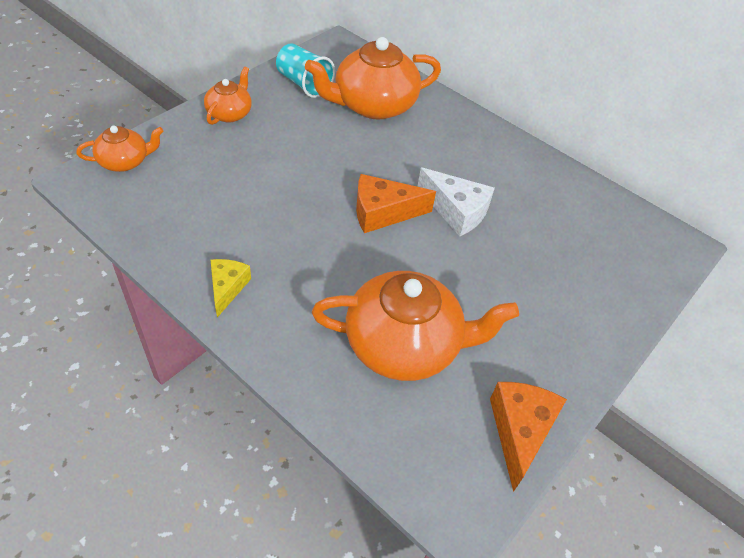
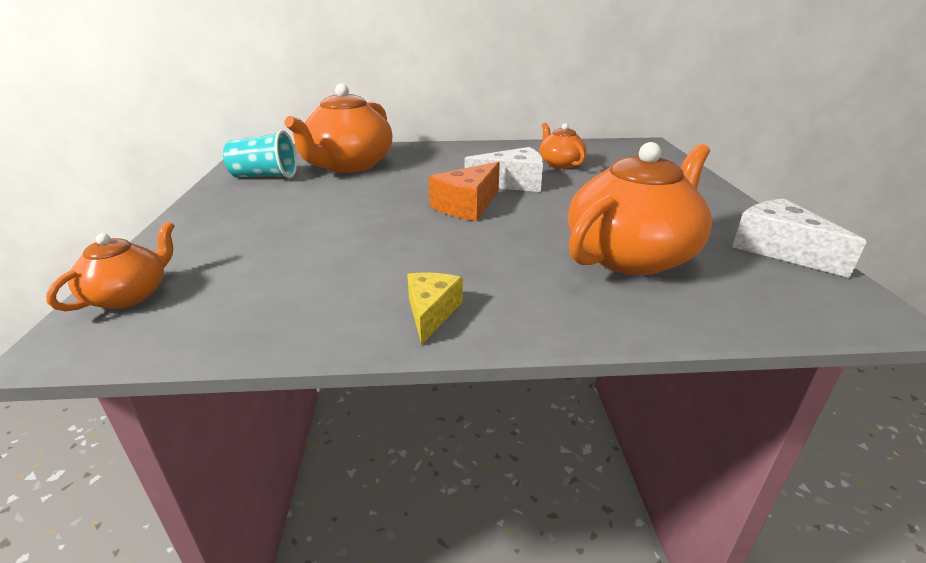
camera: 40 degrees left, 20 degrees down
orange teapot [204,66,252,125] -> orange teapot moved to [539,123,587,169]
yellow cheese [211,259,251,318] -> yellow cheese turned 45 degrees clockwise [407,273,463,345]
orange cheese [490,382,567,492] -> white cheese [732,199,867,278]

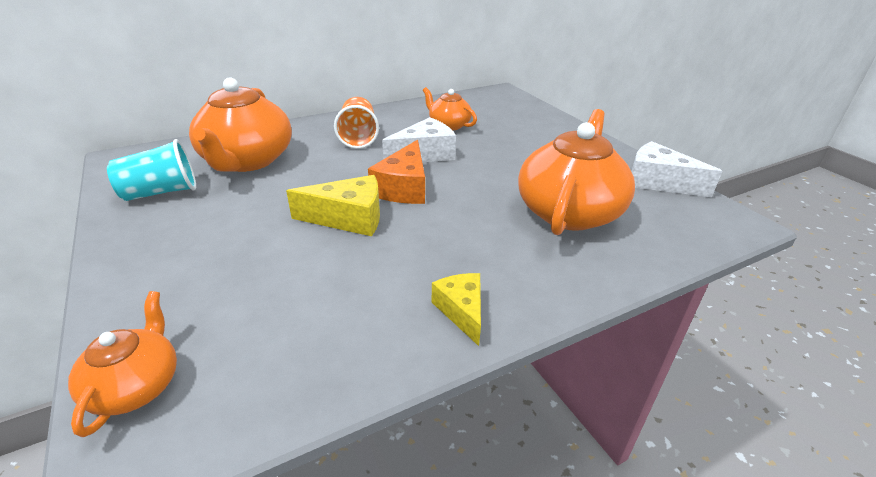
camera: 25 degrees left, 5 degrees up
none -> yellow cheese [286,175,380,236]
none -> orange cup [334,97,379,149]

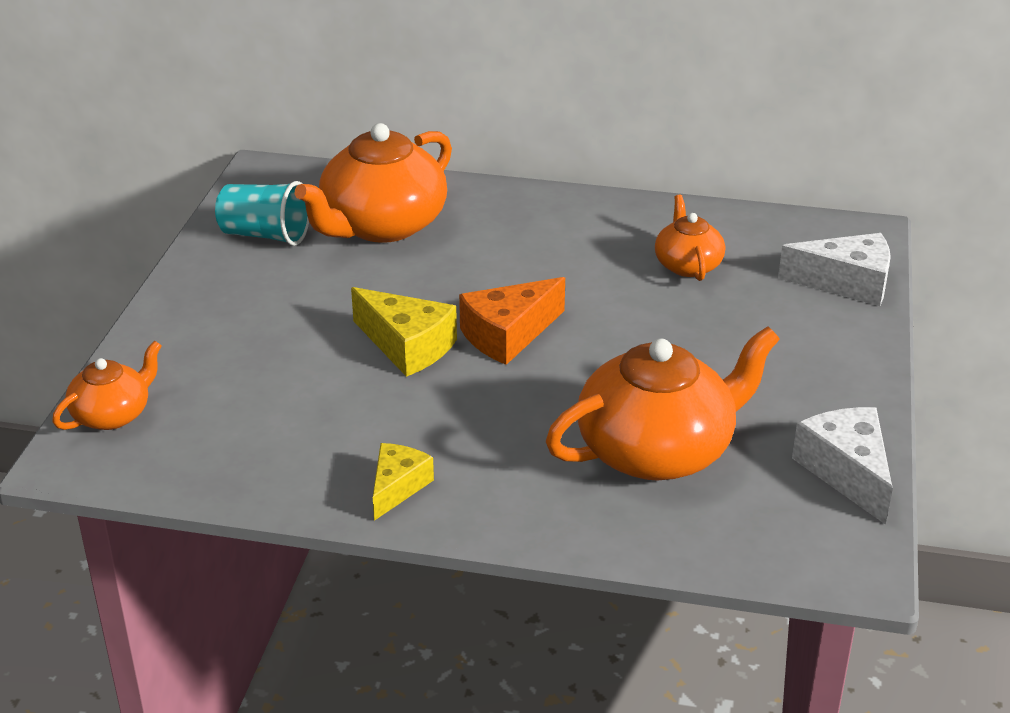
camera: 40 degrees right, 0 degrees up
orange cup [334,97,379,149] -> none
white cheese [382,117,456,162] -> white cheese moved to [778,233,891,306]

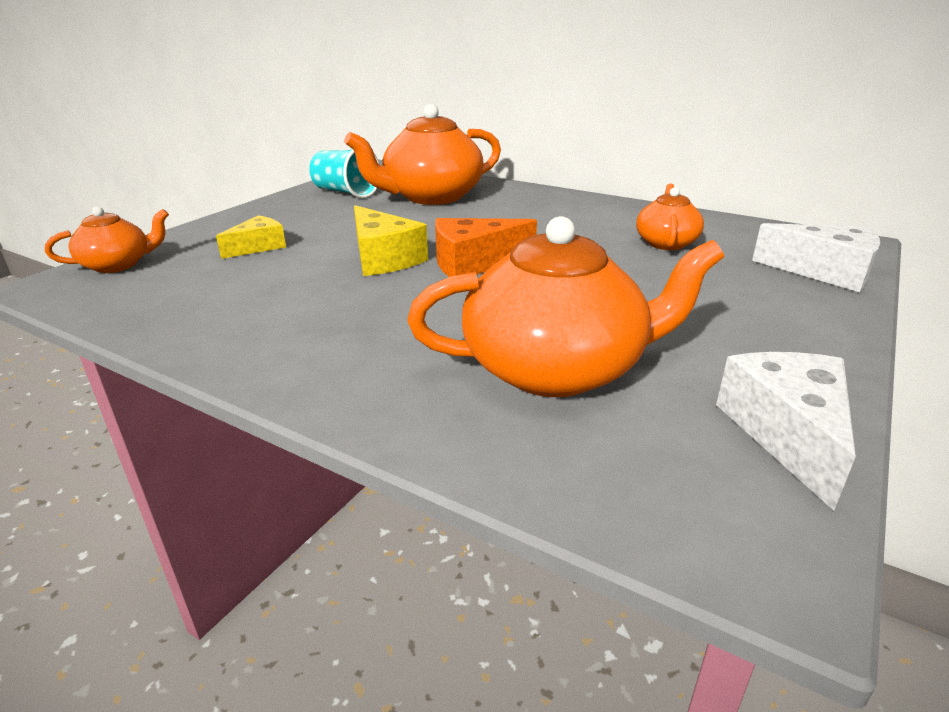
camera: 20 degrees right, 5 degrees down
yellow cheese [373,443,434,521] -> yellow cheese moved to [216,215,286,259]

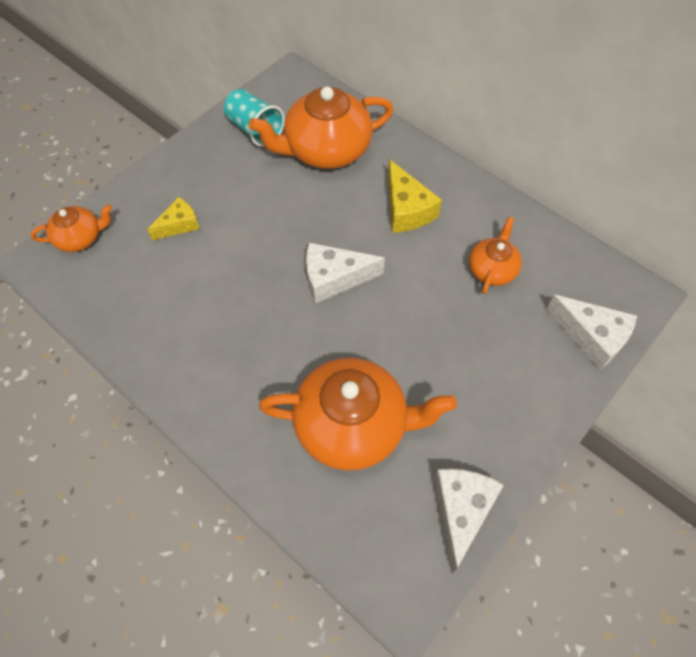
camera: 10 degrees right, 30 degrees up
yellow cheese [354,205,428,276] -> yellow cheese moved to [388,159,442,233]
orange cheese [435,218,537,277] -> white cheese [306,243,385,304]

